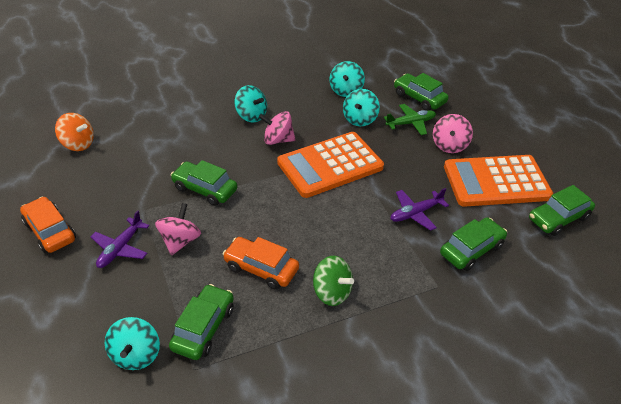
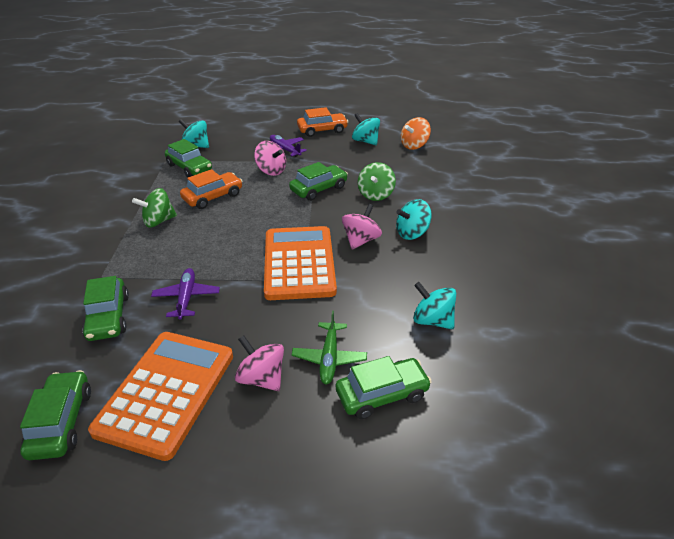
camera: 115 degrees right, 5 degrees down
turquoise spinning top [343,89,380,126] -> turquoise spinning top moved to [352,113,380,145]
none -> green spinning top [358,162,396,201]

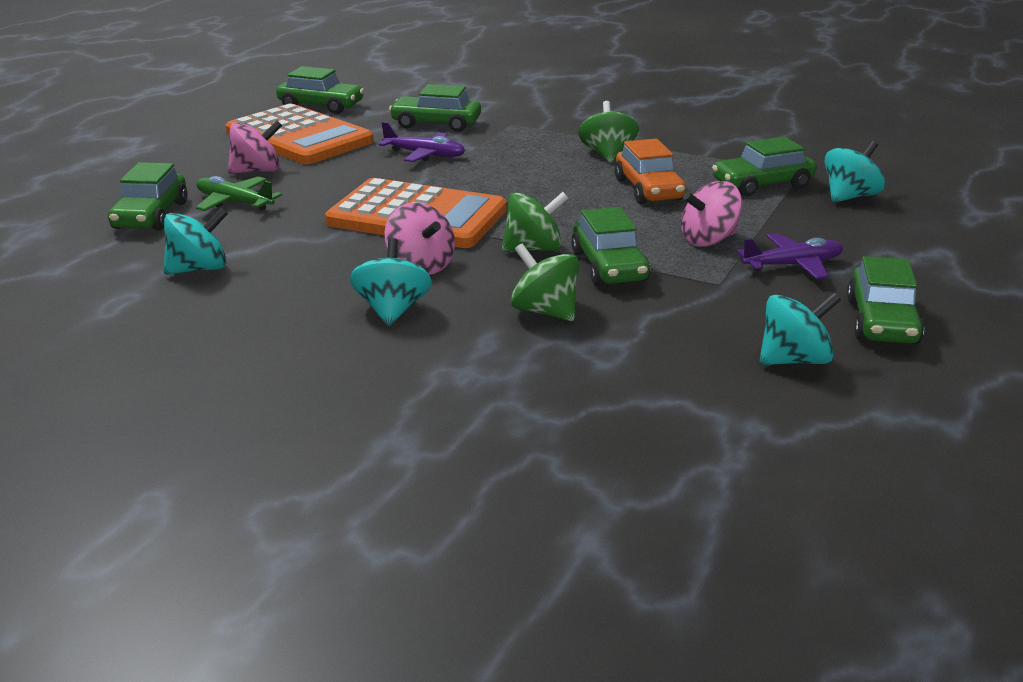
camera: 115 degrees right, 10 degrees down
orange car [297,107,348,137] -> green car [847,256,924,345]
orange spinning top [401,117,431,150] -> none
none -> green spinning top [502,192,568,251]

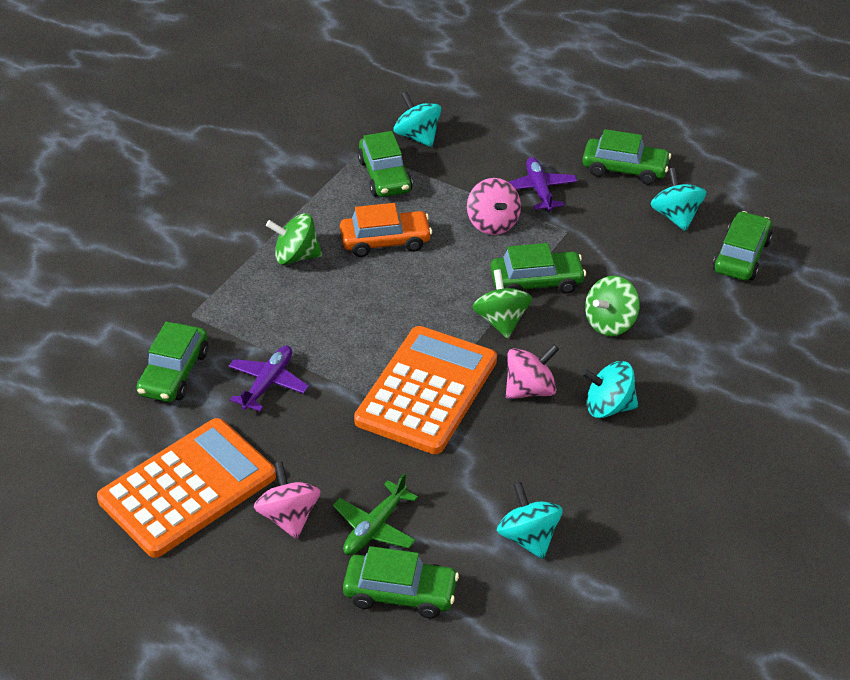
camera: 85 degrees left, 15 degrees up
green car [276,66,364,114] -> green car moved to [713,211,772,281]

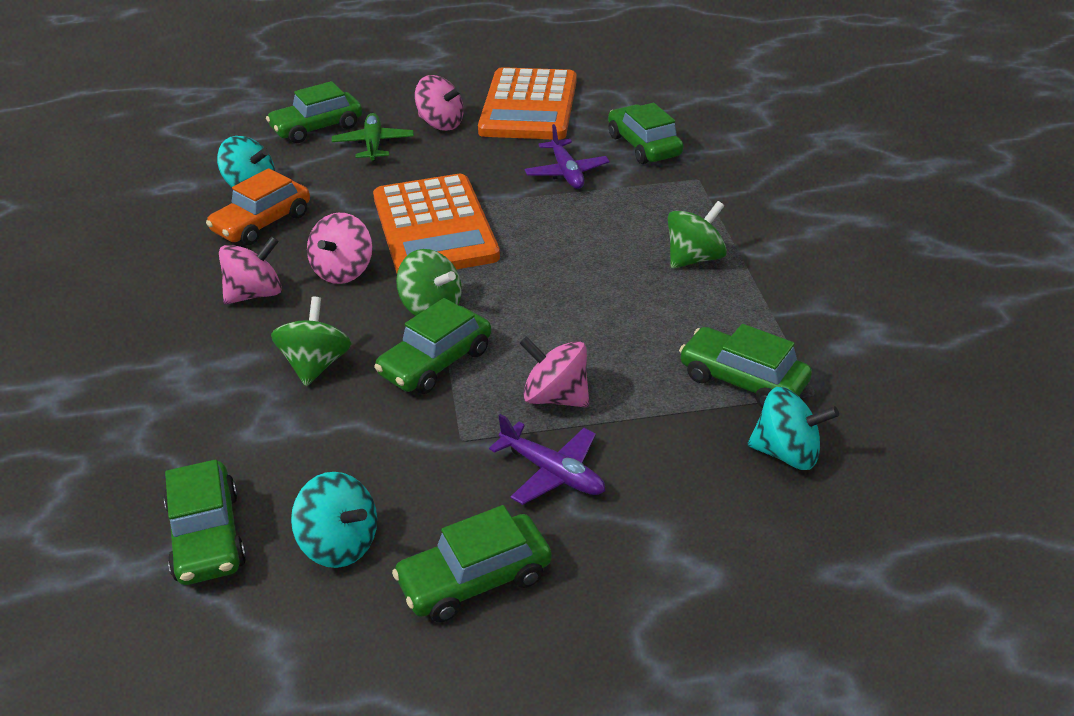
camera: 140 degrees right, 5 degrees down
orange car [340,203,432,257] -> orange car moved to [206,168,310,245]
turquoise spinning top [581,361,638,418] -> pink spinning top [219,236,282,304]

